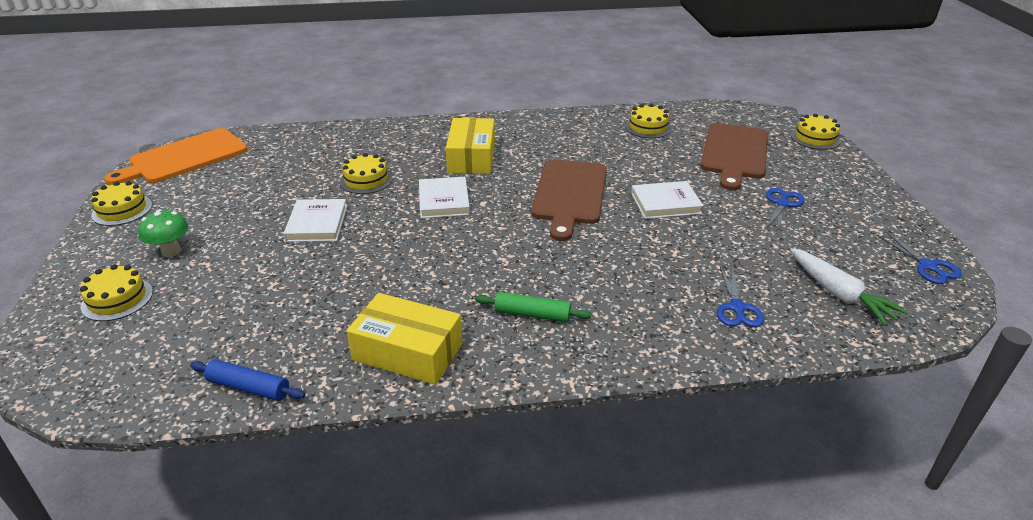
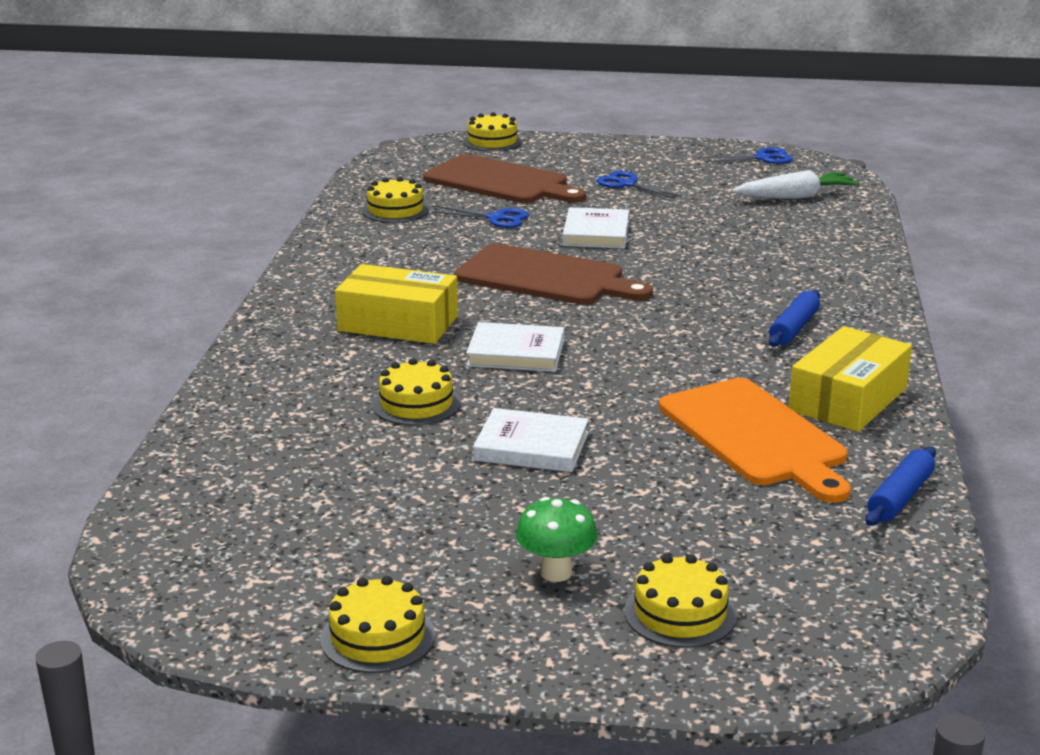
camera: 75 degrees left, 10 degrees down
orange cutting board [104,128,248,185] -> orange cutting board moved to [659,378,851,503]
green rolling pin [476,292,591,322] -> blue rolling pin [769,290,820,347]
blue scissors [717,266,764,327] -> blue scissors moved to [432,206,529,228]

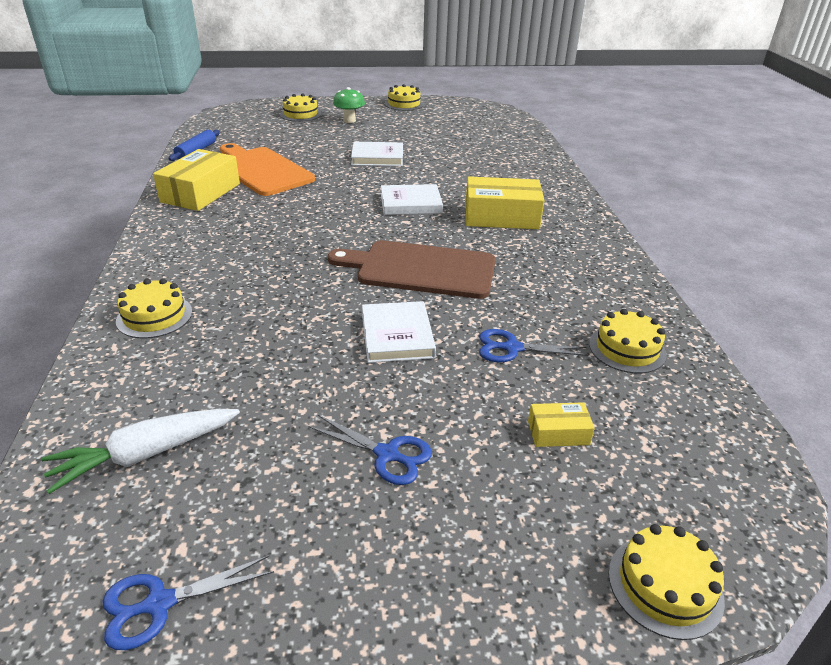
camera: 165 degrees right, 10 degrees up
yellow cake [372,358,461,426] -> yellow cake moved to [116,278,192,339]
brown cutting board [423,154,586,203] -> yellow box [528,402,595,447]
blue rolling pin [769,290,820,347] -> none

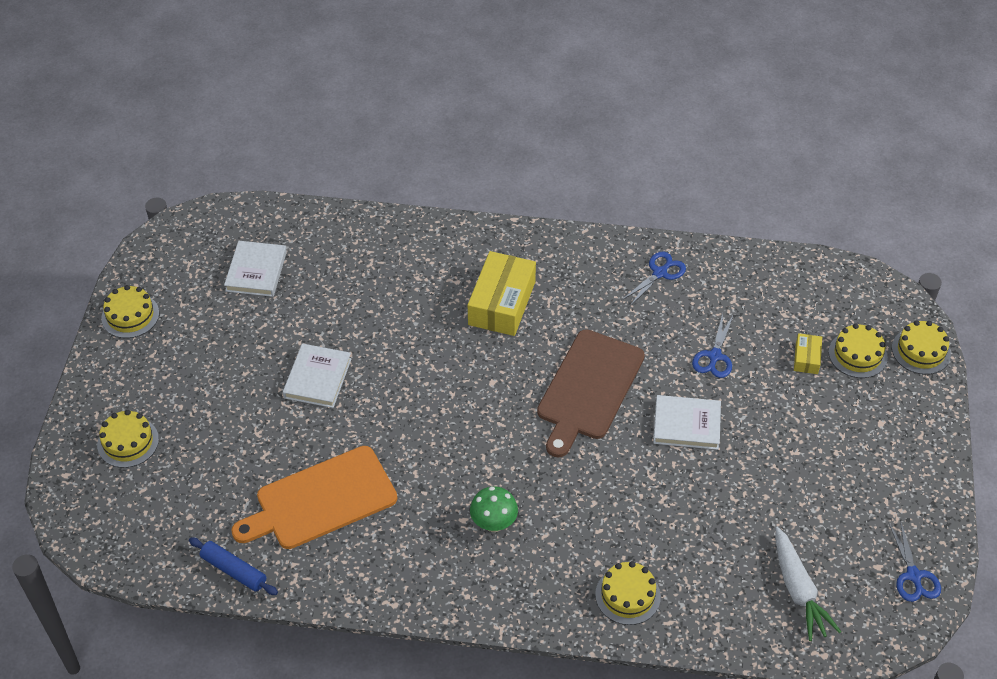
camera: 75 degrees left, 15 degrees up
yellow box [153,149,240,211] -> none
blue scissors [308,415,432,485] -> blue scissors moved to [622,252,686,306]
green mushroom [333,87,365,123] -> green mushroom moved to [470,486,518,532]
white book [381,184,443,215] -> white book moved to [224,241,287,297]
yellow cake [589,309,667,374] -> yellow cake moved to [829,324,888,378]

